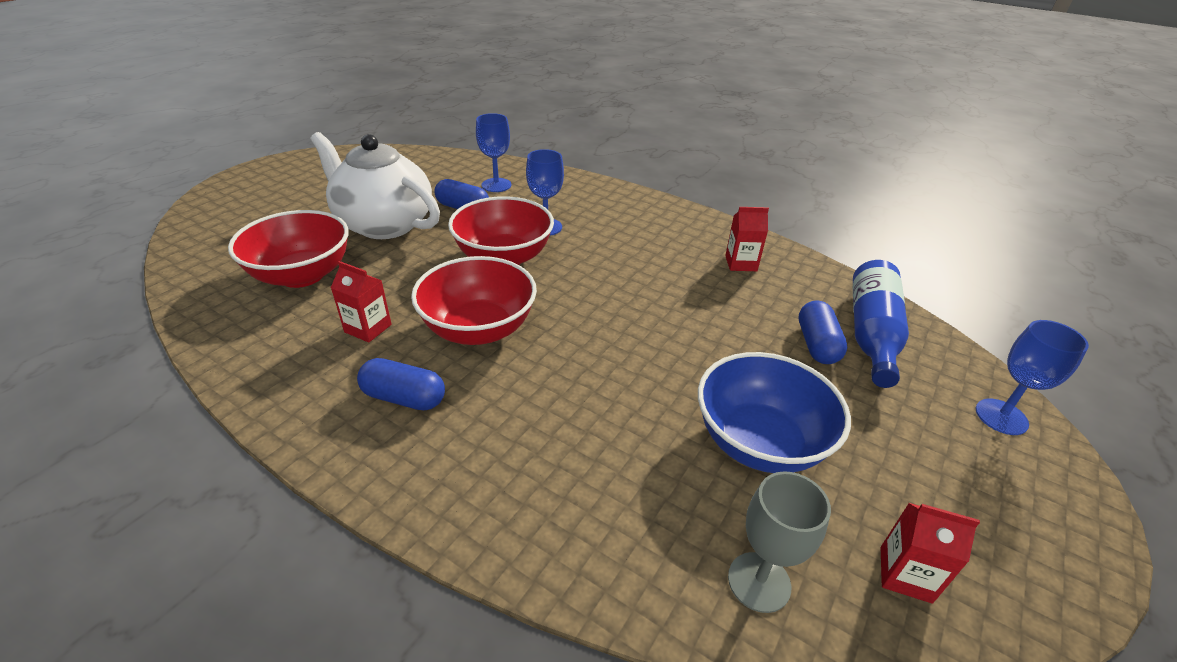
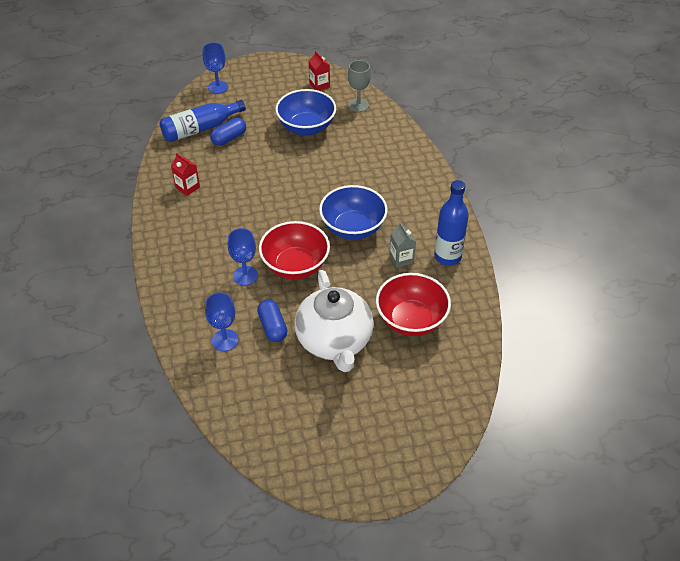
camera: 135 degrees left, 10 degrees up
red carton [331,261,392,343] -> grey carton [389,222,416,268]
blue capsule [357,358,445,410] -> none
red bowl [411,256,537,345] -> blue bowl [319,185,388,240]
none -> blue bottle [434,180,469,266]

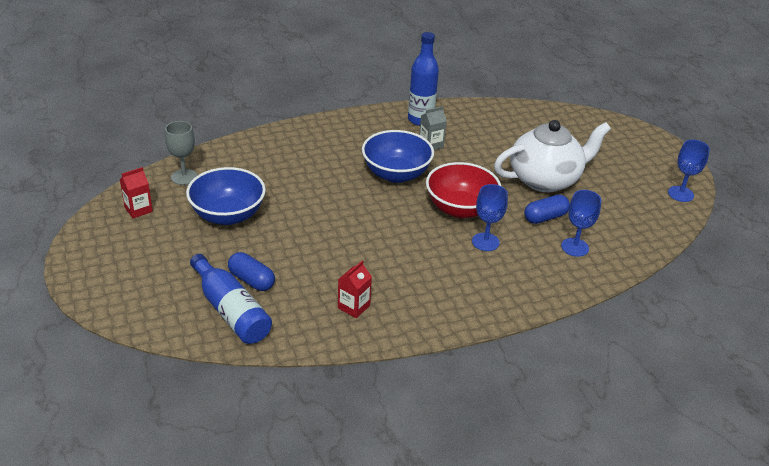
camera: 100 degrees left, 10 degrees down
blue goblet [203,43,228,94] -> blue goblet moved to [668,140,710,202]
red bowl [376,273,451,336] -> none

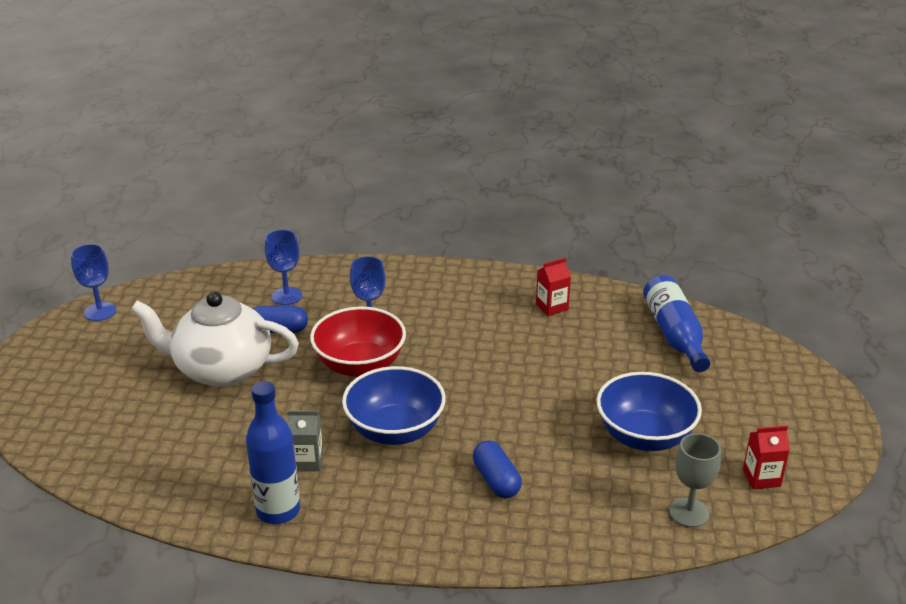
camera: 150 degrees left, 5 degrees down
blue capsule [228,252,275,291] -> blue capsule moved to [473,440,522,498]

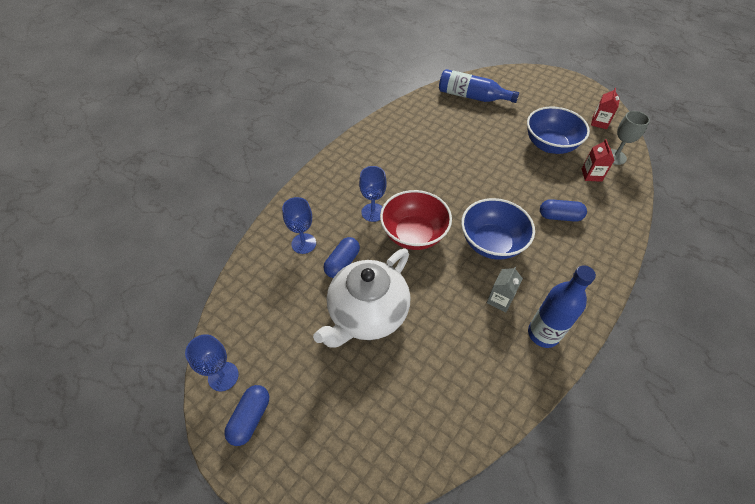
camera: 60 degrees left, 20 degrees up
red carton [536,258,571,316] -> red carton moved to [582,139,614,182]
none -> blue capsule [224,385,269,446]

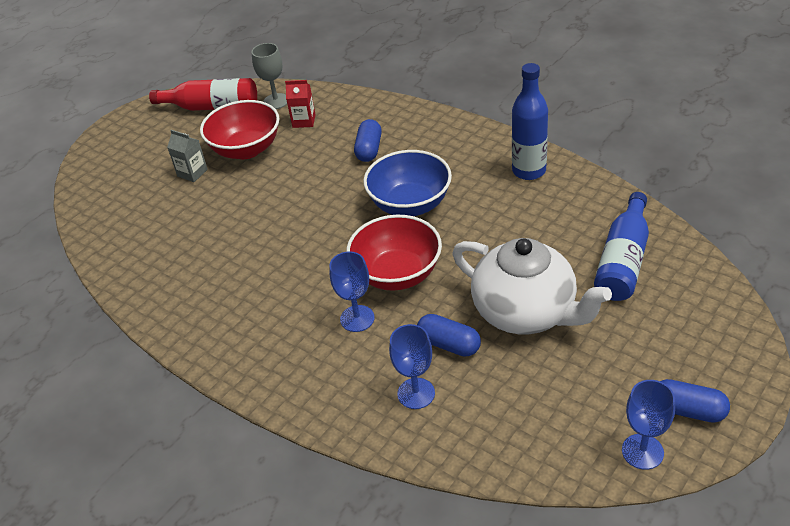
camera: 85 degrees left, 10 degrees down
blue bottle [439,69,519,103] -> blue bottle moved to [594,192,649,301]
grey carton [487,266,523,312] -> grey carton moved to [167,130,208,182]
blue bowl [527,107,590,154] -> red bowl [200,100,279,159]
red carton [591,88,620,129] -> red bottle [149,78,257,111]

